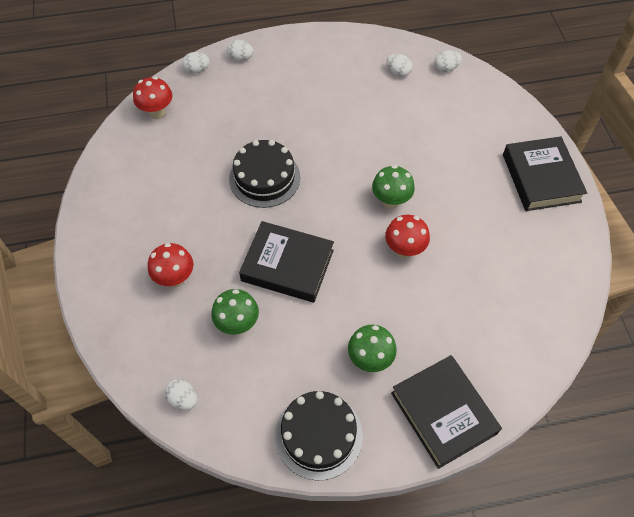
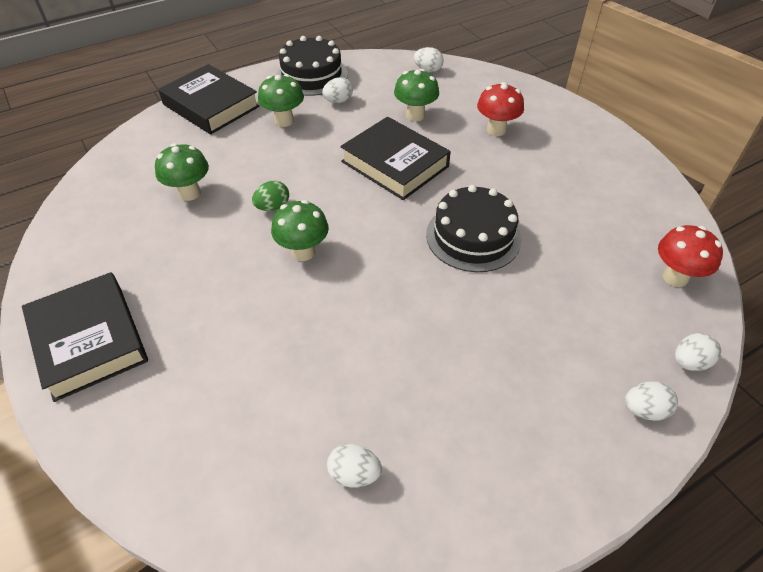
camera: 160 degrees right, 10 degrees down
black book [239,221,334,303] -> black book turned 45 degrees clockwise [340,117,451,200]
red mushroom [385,215,430,258] -> green egg [252,180,289,211]
white egg [434,50,462,72] -> white egg moved to [322,77,353,103]
none -> green mushroom [155,143,209,201]

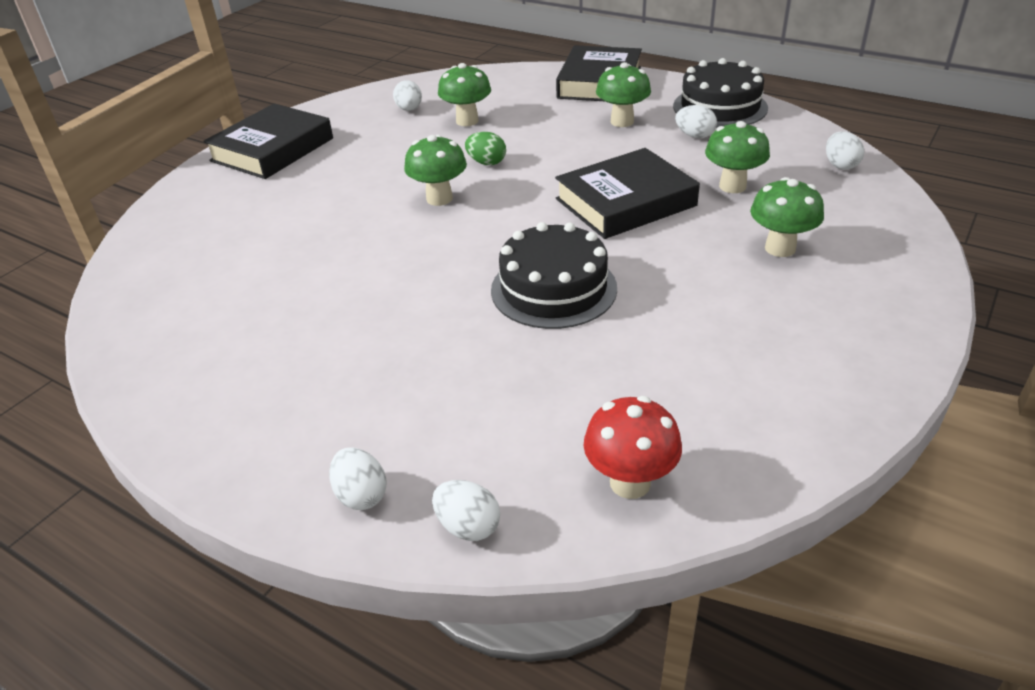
camera: 65 degrees right, 10 degrees down
white egg [327,444,382,487] -> white egg moved to [393,80,422,111]
black book [340,117,451,200] -> black book turned 45 degrees clockwise [555,148,700,239]
red mushroom [477,82,524,136] -> green mushroom [750,177,824,257]

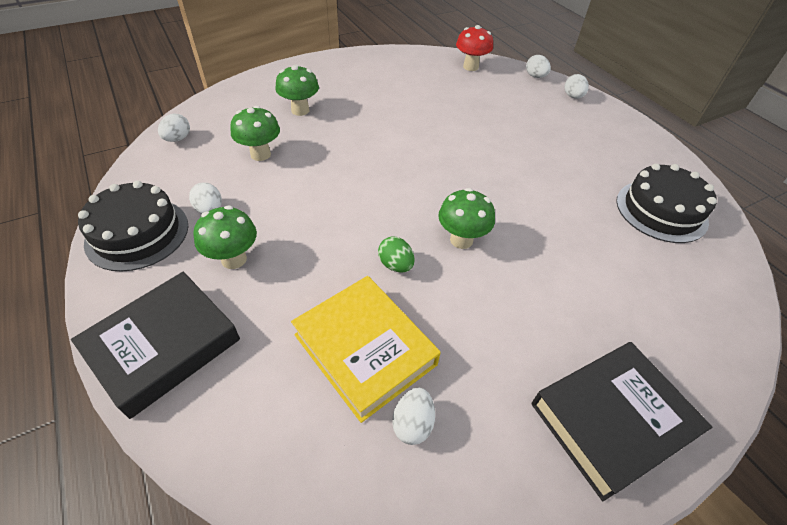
camera: 155 degrees left, 10 degrees up
green mushroom [438,63,491,126] -> yellow book [291,276,441,423]
black cake [491,222,617,329] -> black cake moved to [616,163,717,243]
black book [555,148,700,239] -> none

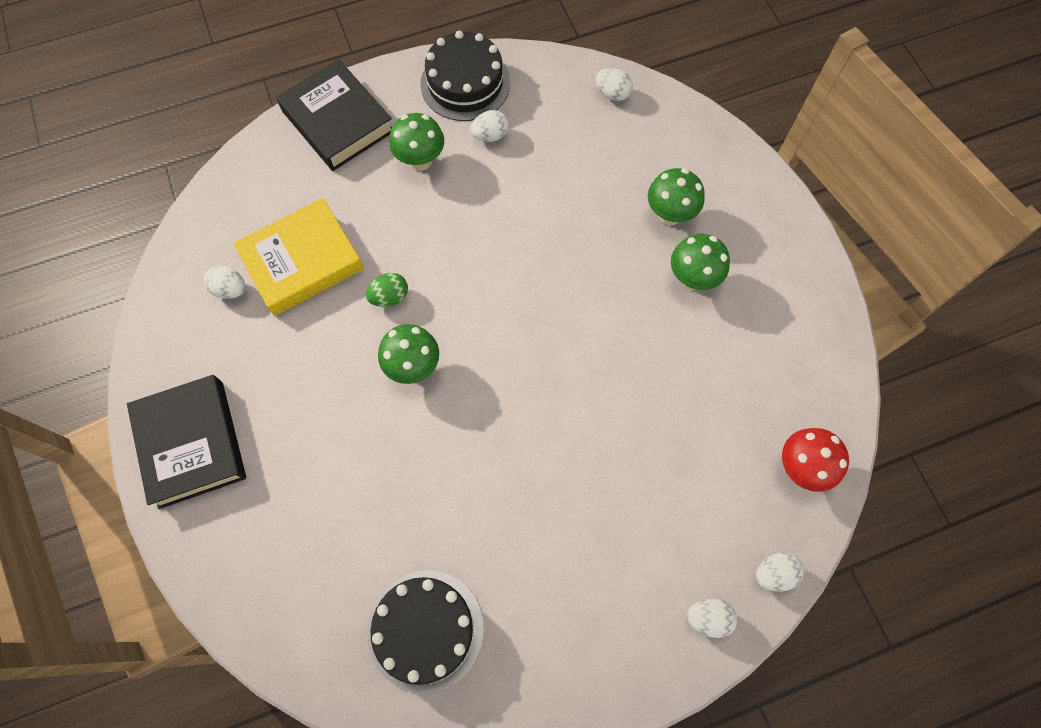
camera: 100 degrees right, 20 degrees up
green mushroom [230,106,280,161] -> green mushroom moved to [671,234,730,290]

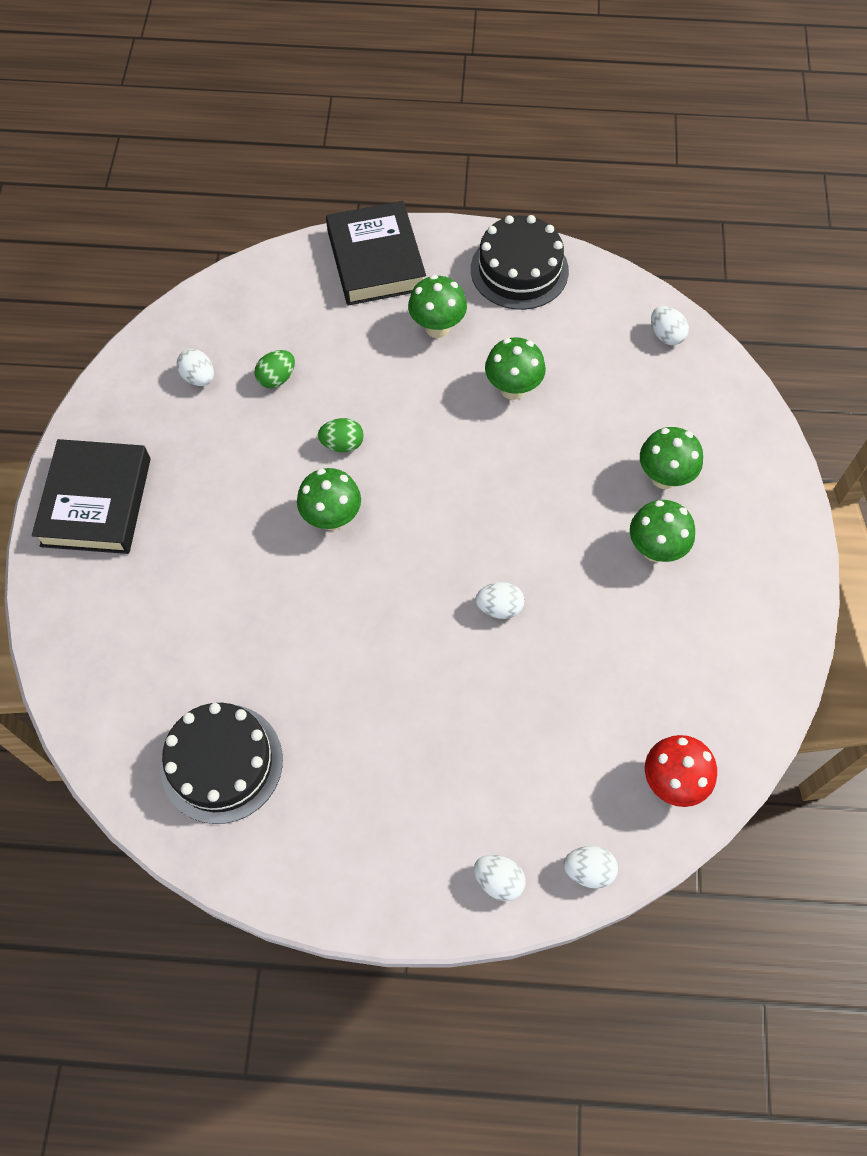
camera: 25 degrees right, 5 degrees down
yellow book [233,198,364,316] -> green egg [255,350,295,388]
white egg [470,110,509,142] -> white egg moved to [475,582,524,619]
none -> green mushroom [485,337,546,400]

